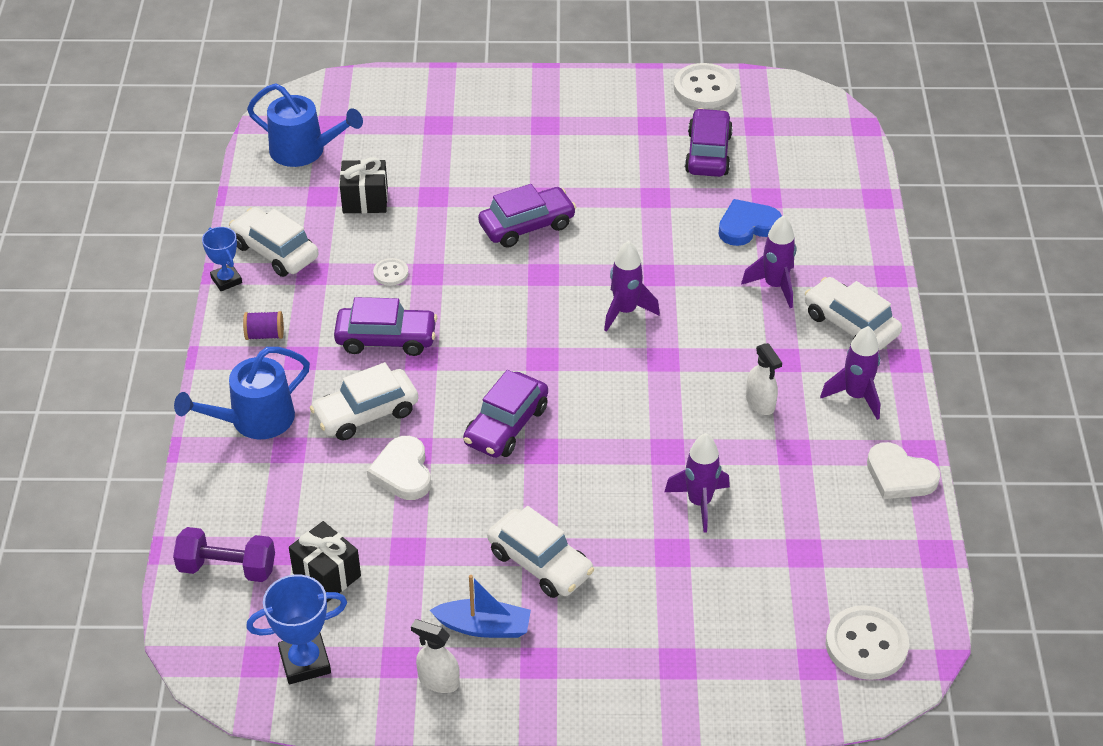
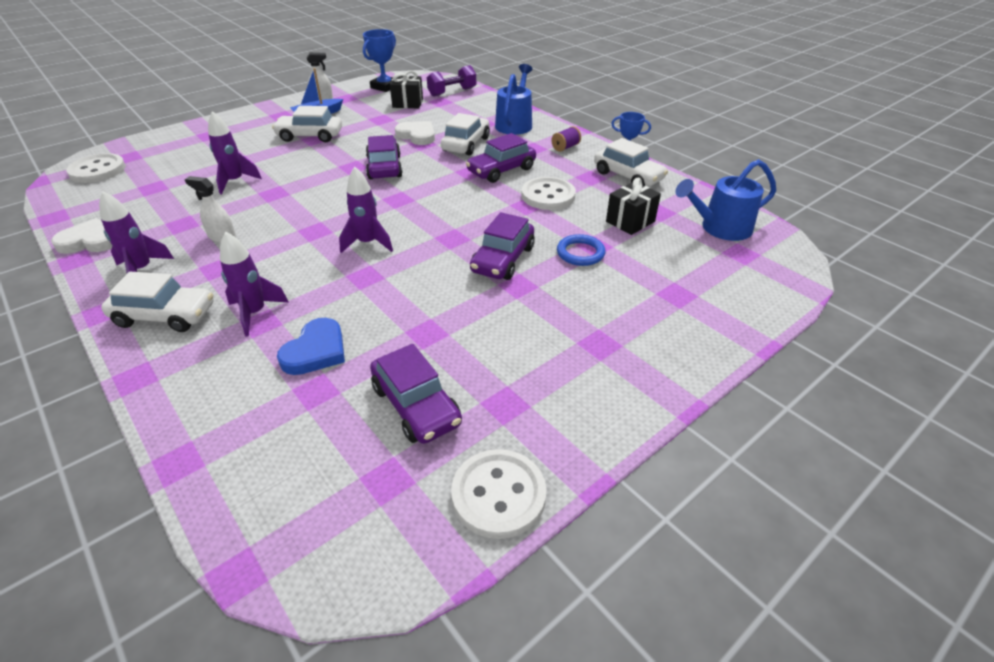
camera: 140 degrees right, 5 degrees down
white car [229,207,319,277] -> white car turned 45 degrees clockwise [594,138,668,186]
white button [373,258,408,286] -> white button [521,177,576,210], size x1.97
none -> blue ring [557,234,605,266]

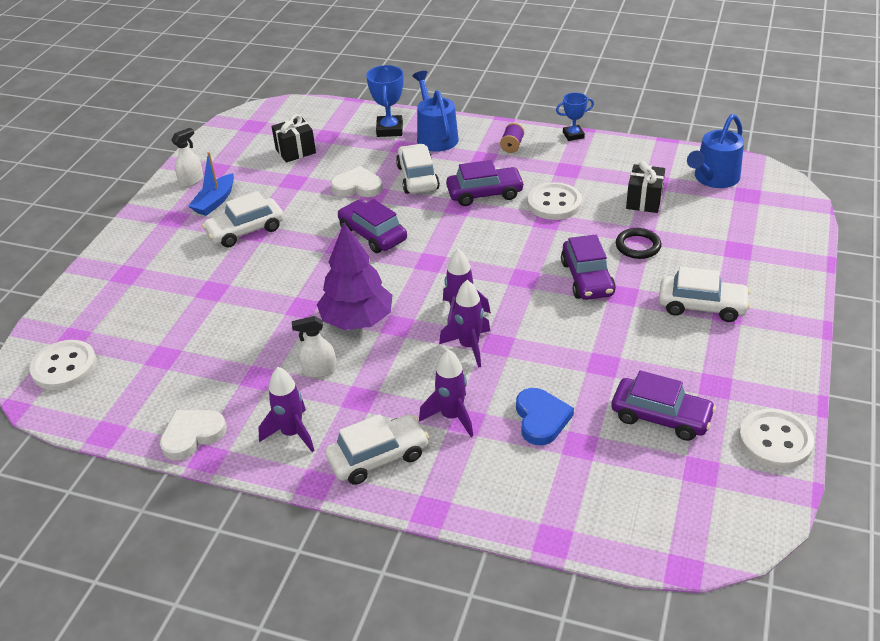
camera: 30 degrees left, 0 degrees up
purple rocket [208,111,262,194] -> purple rocket moved to [439,280,490,368]
blue trophy [363,29,396,92] -> blue trophy moved to [366,65,404,137]
purple dumbbell [427,65,476,97] -> none
purple car [466,133,536,183] -> purple car turned 120 degrees counterclockwise [446,160,525,206]
blue ring [557,234,605,266] -> black ring [616,228,661,259]
white car [594,138,668,186] -> white car moved to [659,267,751,322]
none -> purple tree [317,223,392,330]

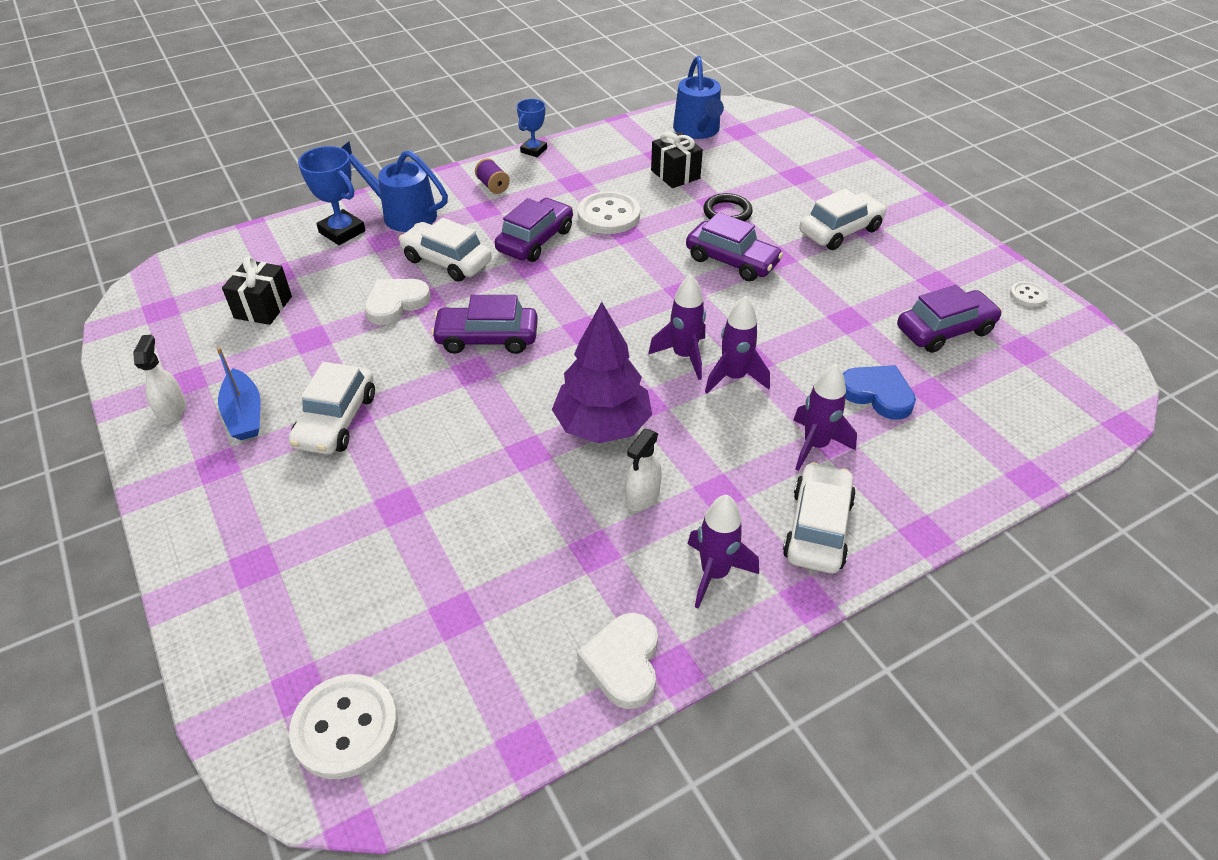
camera: 50 degrees left, 5 degrees up
white button [739,409,814,469] -> white button [1010,281,1048,307], size x0.51

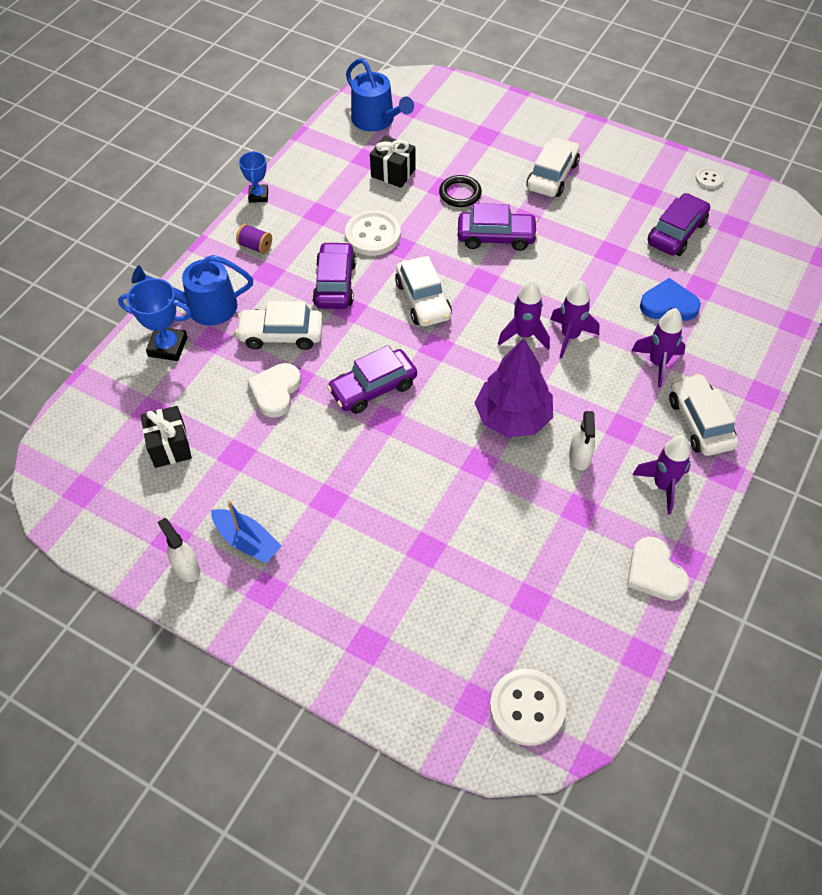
camera: 30 degrees left, 10 degrees up
white car [289,362,375,455] -> white car moved to [395,256,452,327]

